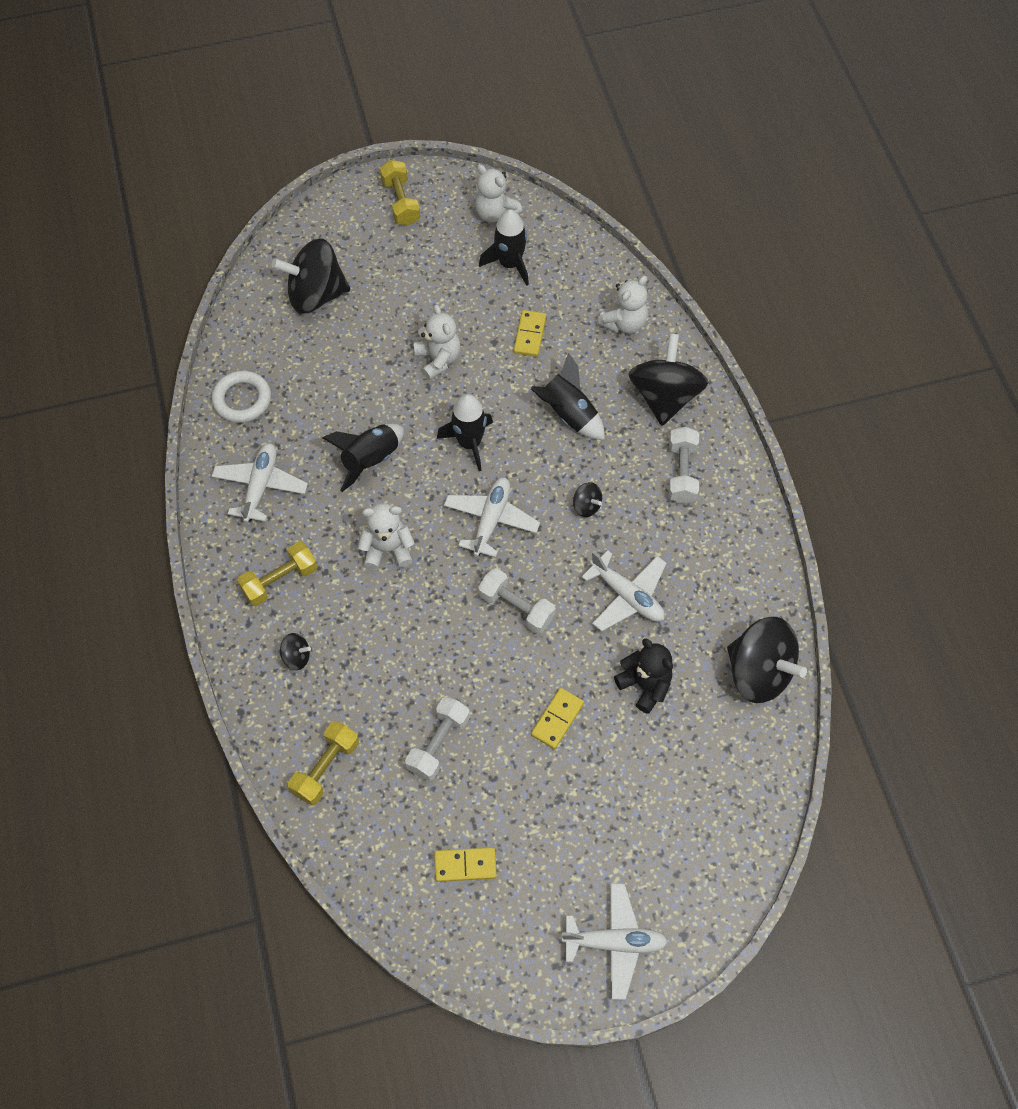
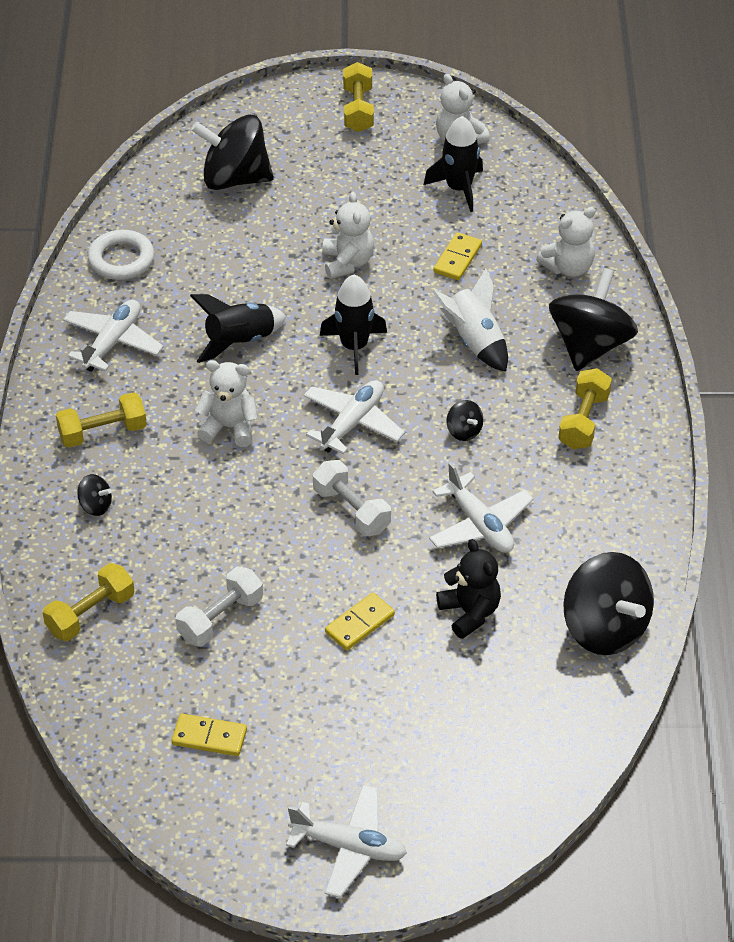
camera: 15 degrees right, 15 degrees down
black rocket [531,353,605,440] -> white rocket [432,269,508,372]
white dumbbell [668,427,699,503] -> yellow dumbbell [559,368,612,449]

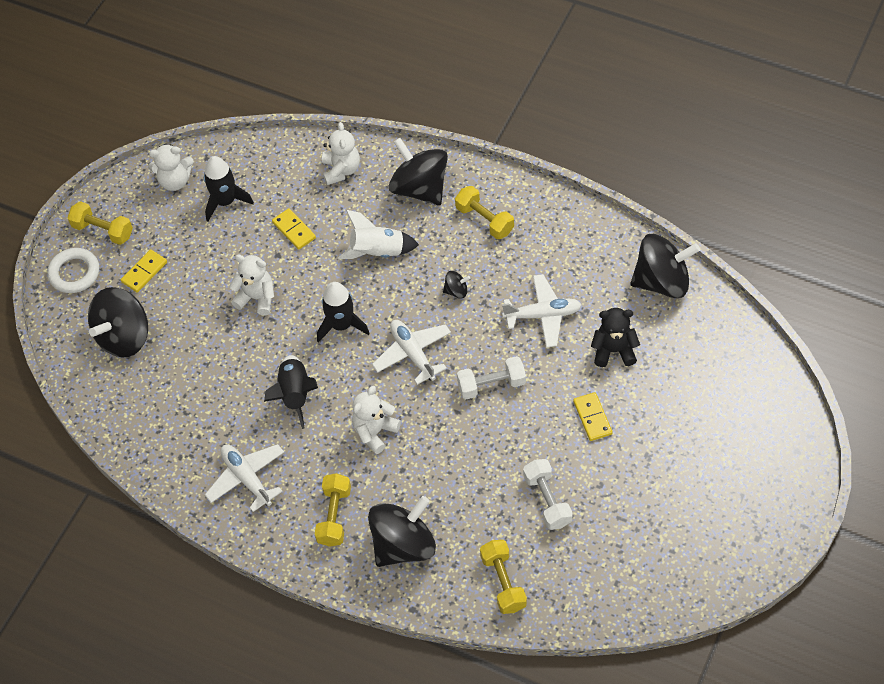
camera: 60 degrees left, 10 degrees up
black spinning top [77,474,112,516] -> black spinning top [368,496,436,567], size x2.33
white ring [88,230,154,280] -> white ring moved to [47,248,99,293]
yellow domino [172,714,247,756] -> yellow domino moved to [121,249,167,293]
white plane [286,785,407,898] -> none

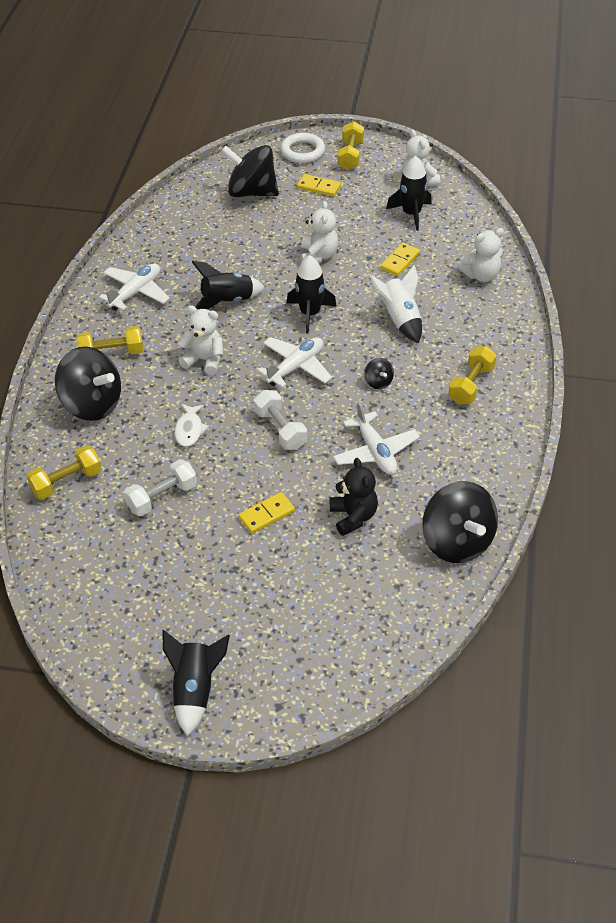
camera: 70 degrees right, 10 degrees down
black spinning top [389,138,448,205] -> none
none -> black rocket [162,630,230,736]
none -> white fish [174,404,209,447]

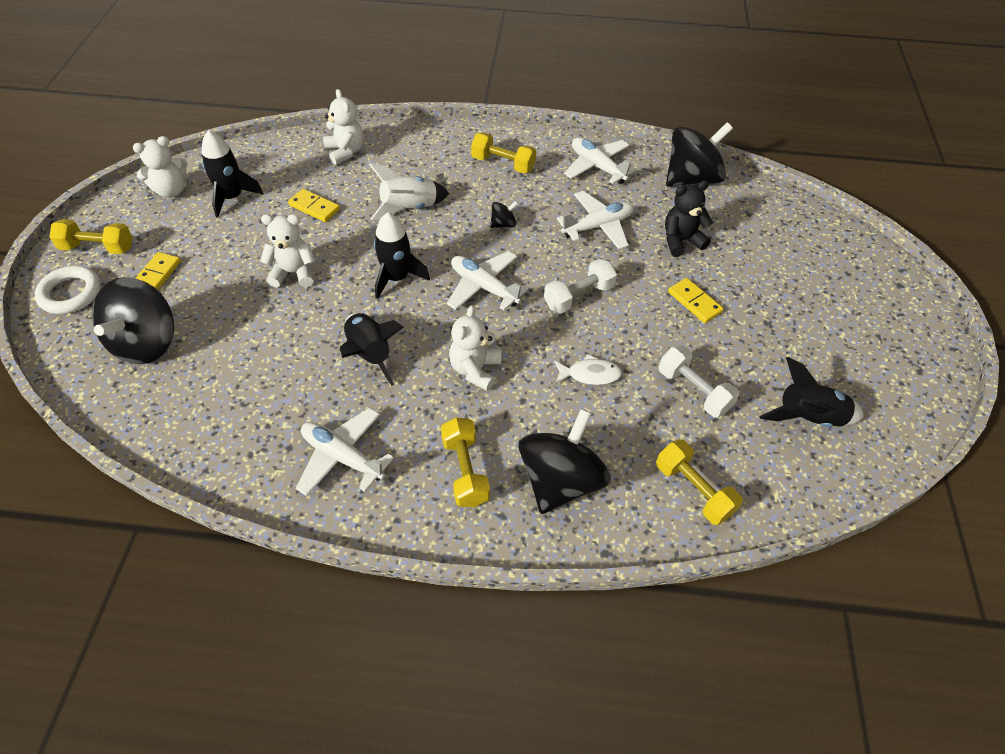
camera: 95 degrees left, 5 degrees up
black rocket [162,630,230,736] -> black rocket moved to [759,357,864,427]
none -> white plane [564,138,637,184]

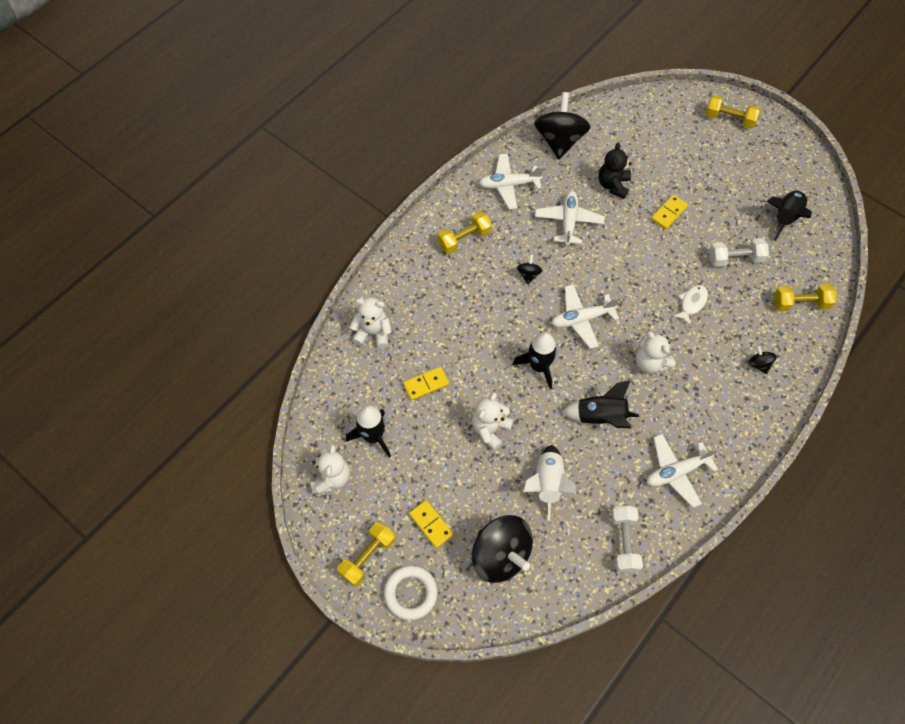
camera: 55 degrees left, 10 degrees up
white rocket [369,163,449,220] -> white rocket moved to [523,445,576,521]
yellow dumbbell [441,417,490,507] -> yellow dumbbell moved to [706,95,760,128]
black spinning top [518,409,611,514] -> black spinning top [748,345,777,374], size x0.43
white dumbbell [544,259,617,313] -> white dumbbell moved to [611,505,643,573]
yellow domino [668,278,724,323] -> yellow domino turned 45 degrees counterclockwise [651,195,688,229]

